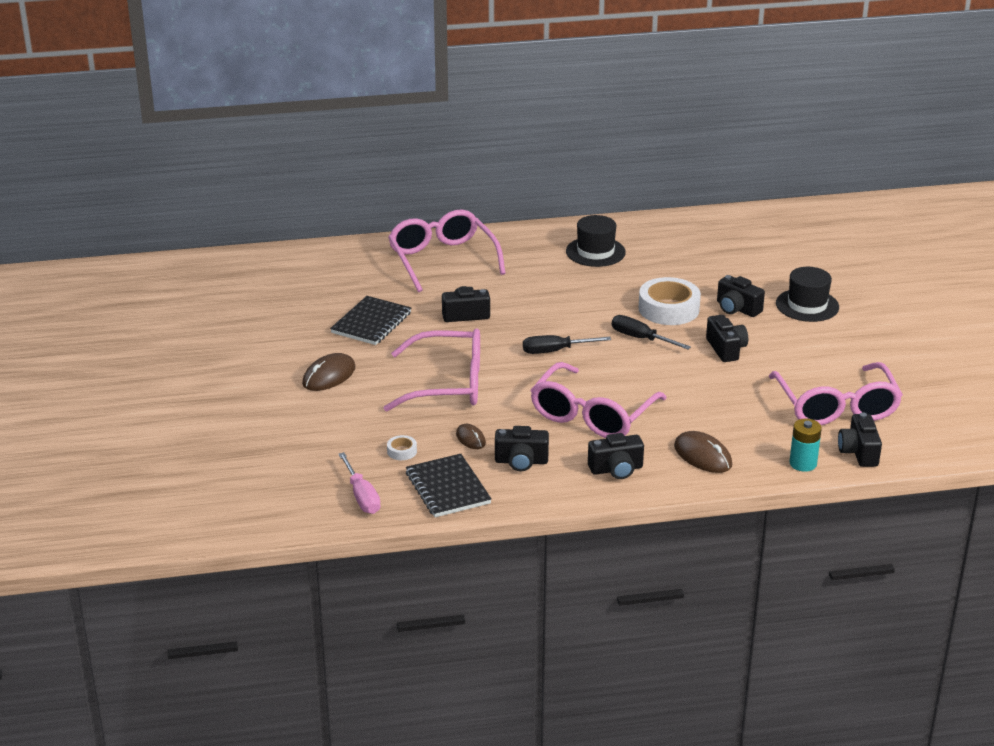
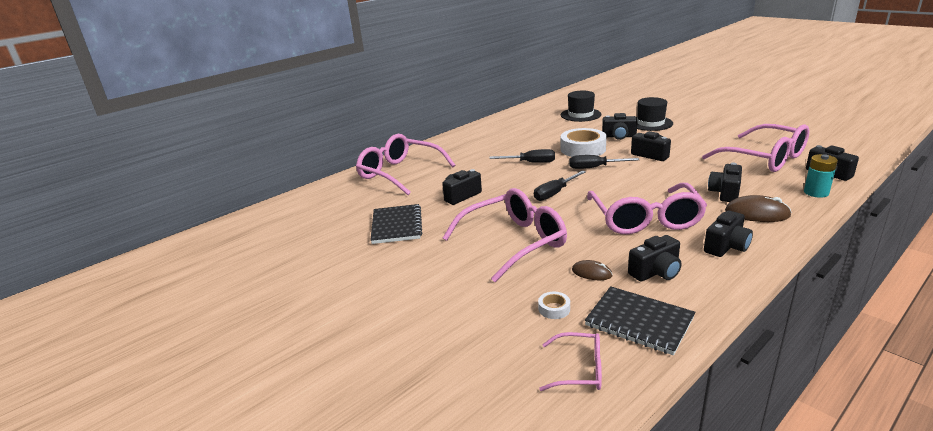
camera: 30 degrees left, 5 degrees down
brown mouse [302,353,355,391] -> none
pink screwdriver [338,452,381,514] -> pink glasses [539,332,602,391]
black hat [566,215,626,267] -> black hat moved to [561,91,601,122]
none -> black screwdriver [489,149,555,163]
none -> black camera [708,163,742,202]

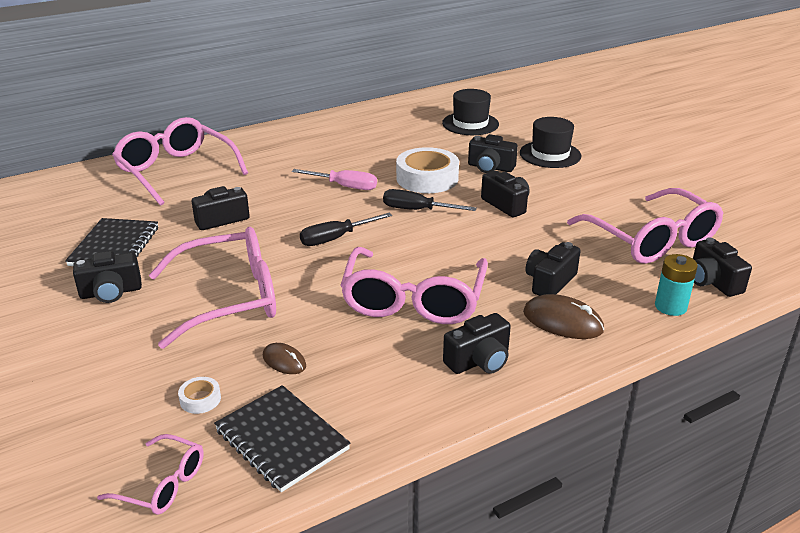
camera: 10 degrees right, 5 degrees up
black screwdriver [489,149,555,163] -> pink screwdriver [292,169,377,190]
black camera [628,235,682,281] -> black camera moved to [73,251,142,303]

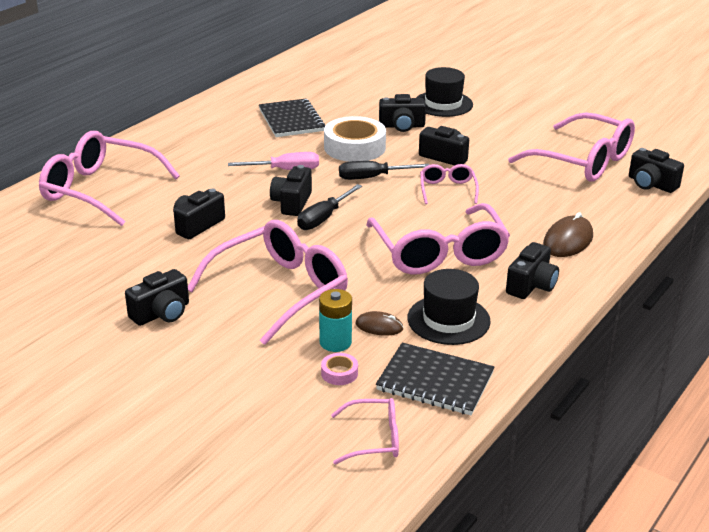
camera: 25 degrees left, 0 degrees up
black notebook [65,218,158,266] -> black notebook moved to [259,99,325,137]
white tape [178,377,221,414] -> pink tape [321,353,358,385]
black hat [442,89,499,135] -> black hat moved to [407,269,491,345]
brown mouse [523,294,604,339] -> brown mouse turned 60 degrees counterclockwise [543,212,593,257]
black camera [525,242,581,296] -> black camera moved to [270,165,312,216]
turquoise battery [655,254,698,316] -> turquoise battery moved to [319,289,352,352]
none -> pink glasses [420,164,479,204]

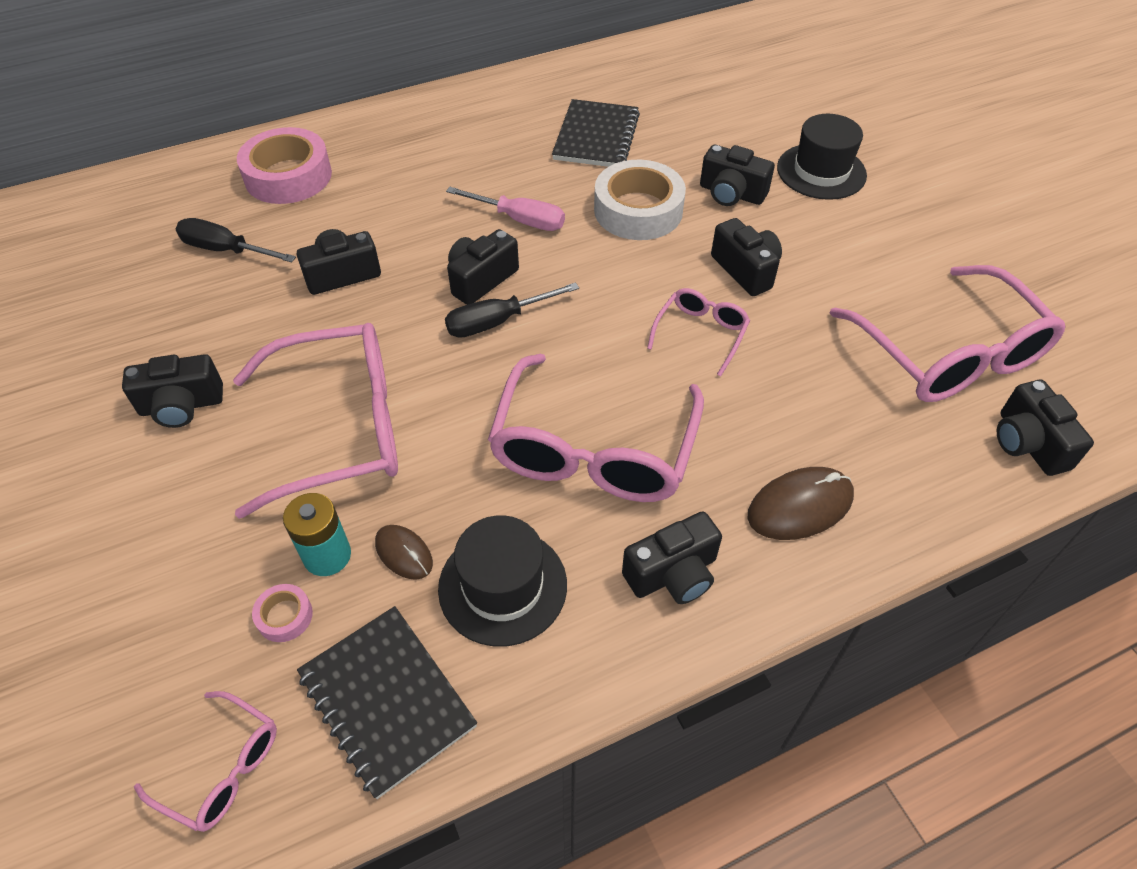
camera: 30 degrees right, 20 degrees up
pink glasses [39,131,180,226] -> pink tape [237,127,332,204]
black screwdriver [339,161,429,180] -> black screwdriver moved to [176,218,296,263]

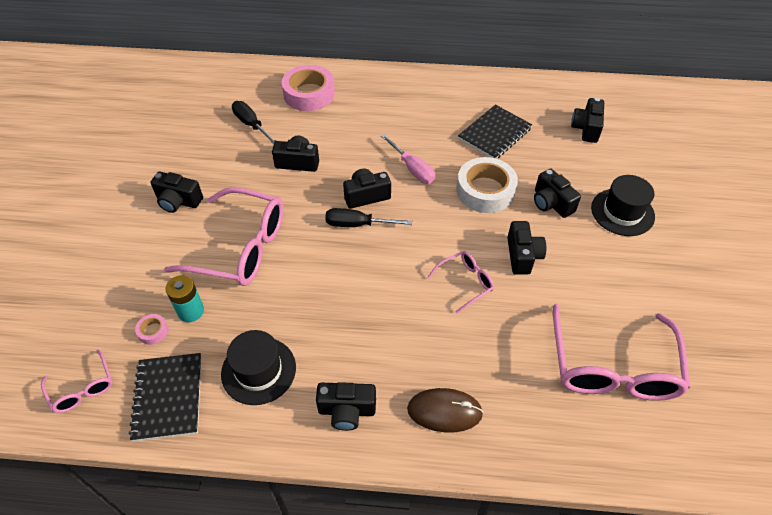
camera: 30 degrees right, 0 degrees up
brown mouse [375,525,433,580] -> none
pink glasses [488,354,704,502] -> none
black camera [997,380,1094,476] -> black camera moved to [571,98,604,143]

